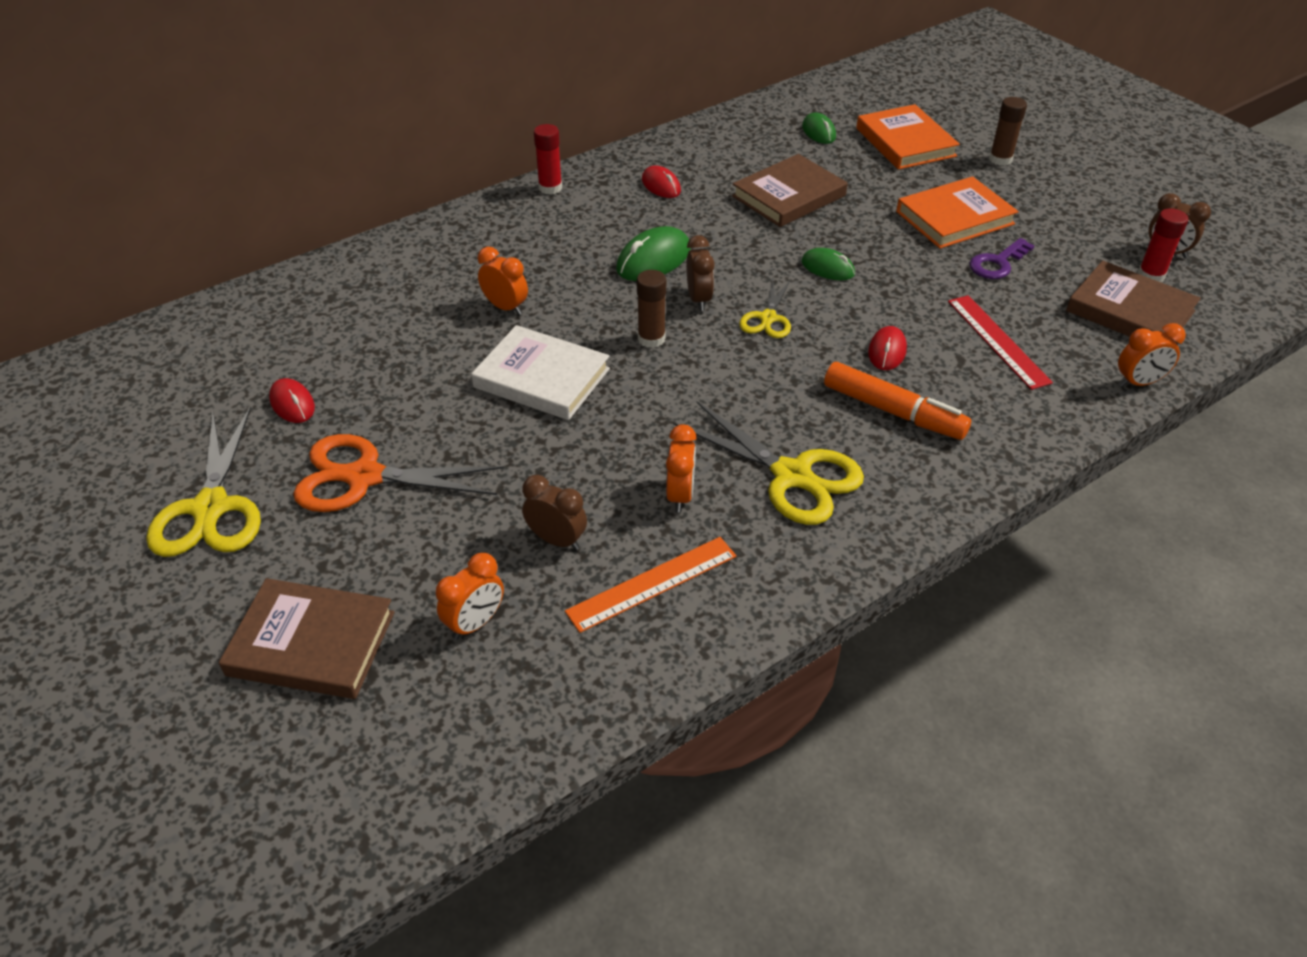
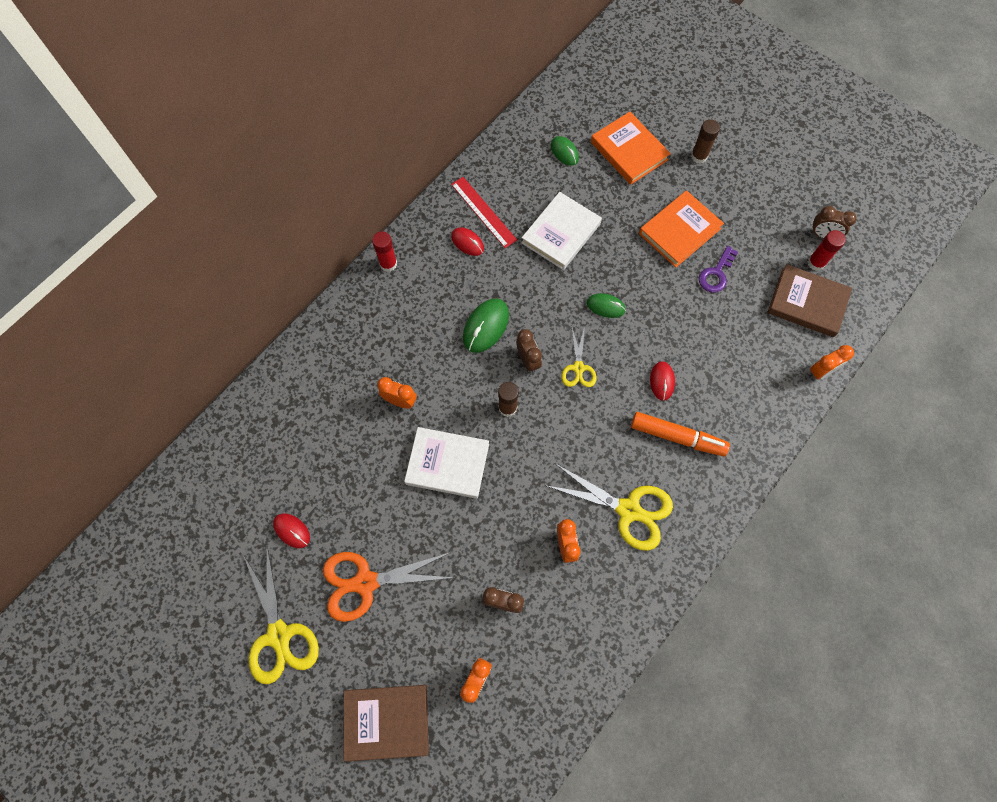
camera: 15 degrees left, 25 degrees up
orange ruler [565,537,736,633] -> none
brown book [732,154,848,227] -> white book [521,192,602,270]
red ruler [948,295,1053,390] -> red ruler moved to [451,177,517,248]

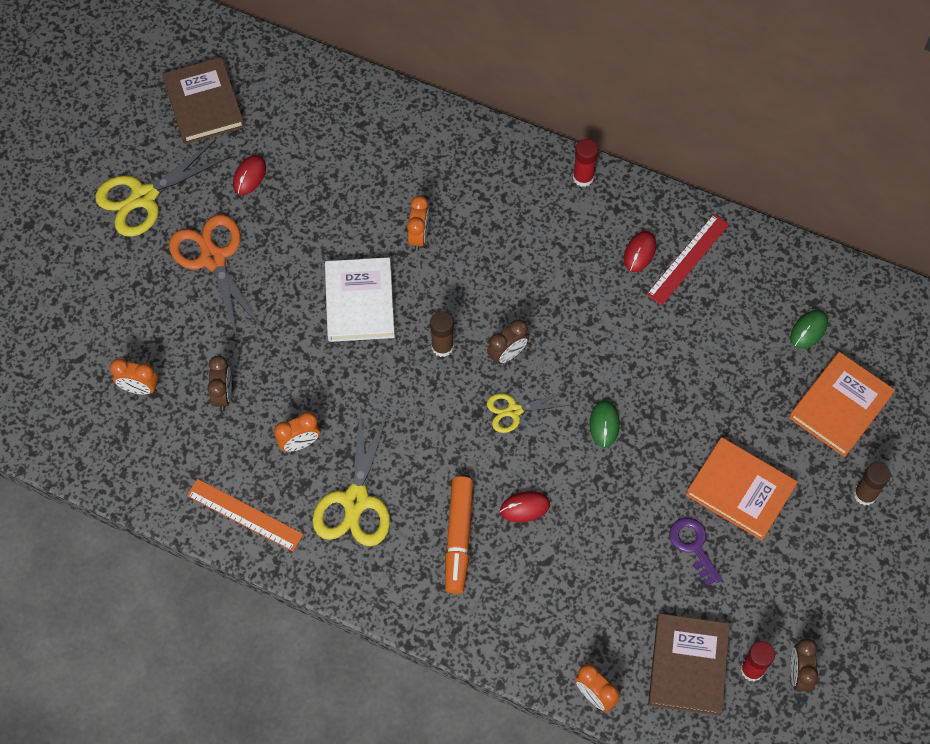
camera: 75 degrees right, 5 degrees down
brown book [344,685,429,762] -> brown book moved to [162,57,245,144]
green mouse [463,298,509,353] -> none
white book [521,192,602,270] -> none
purple key [699,246,738,293] -> purple key turned 45 degrees clockwise [669,518,722,586]
none -> orange ruler [187,479,303,551]

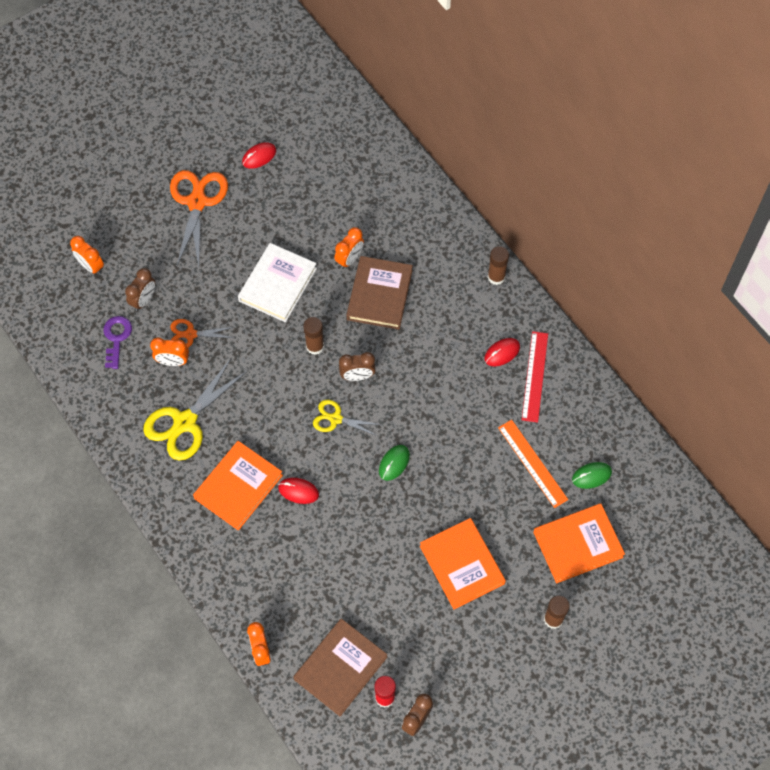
camera: 30 degrees right, 0 degrees up
yellow scissors [95,139,230,237] -> none
brown book [162,57,245,144] -> brown book moved to [346,256,413,330]
orange ruler [187,479,303,551] -> orange ruler moved to [498,420,568,508]
orange marker [445,476,473,594] -> orange book [193,441,283,531]
red glue stick [573,139,598,187] -> brown glue stick [488,246,509,285]
red ruler [646,214,729,305] -> red ruler turned 60 degrees counterclockwise [522,331,548,423]
purple key [669,518,722,586] -> purple key moved to [103,316,132,369]
none -> orange scissors [170,319,234,348]

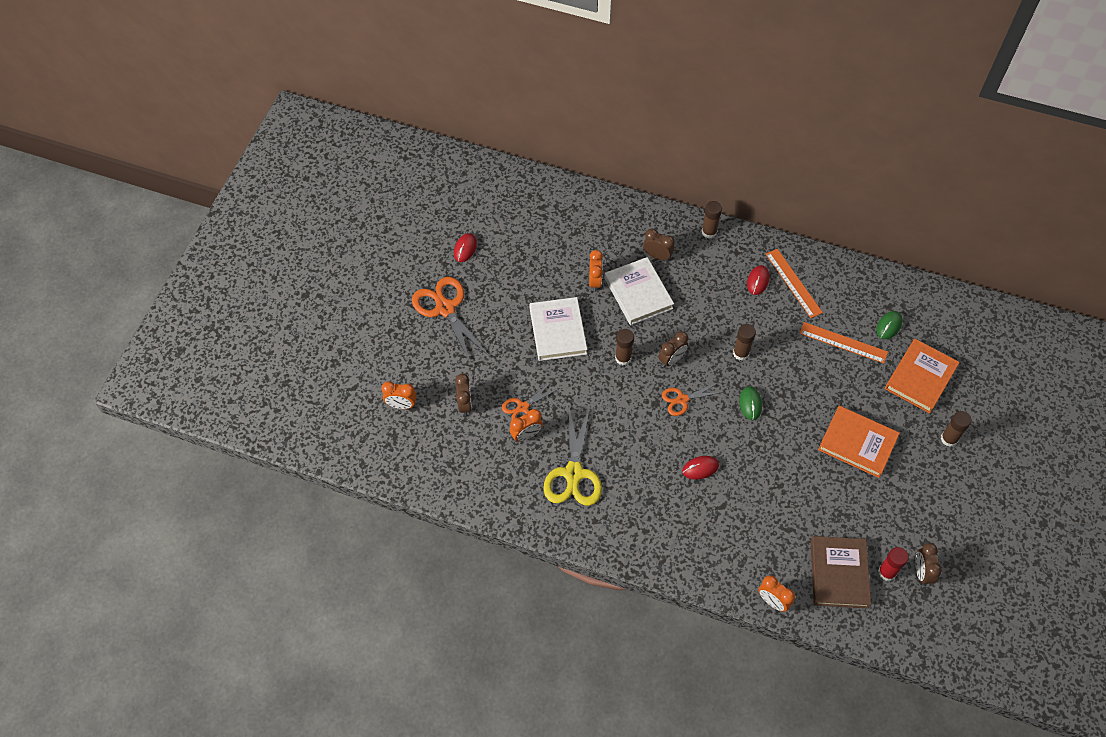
camera: 35 degrees left, 5 degrees down
purple key [103,316,132,369] -> none
orange book [193,441,283,531] -> none
yellow scissors [313,400,382,436] -> orange scissors [662,383,723,416]
brown book [346,256,413,330] -> white book [604,257,674,325]
red ruler [522,331,548,423] -> orange ruler [766,249,823,318]
none -> brown clock [643,229,675,261]
none -> brown glue stick [733,324,756,361]

